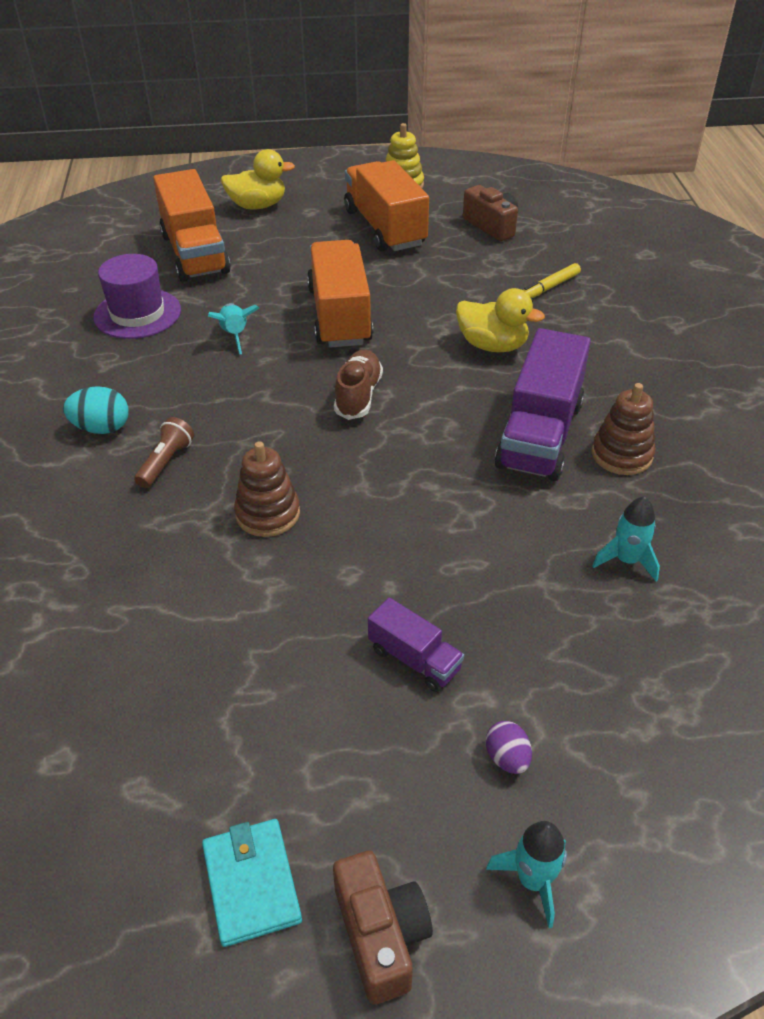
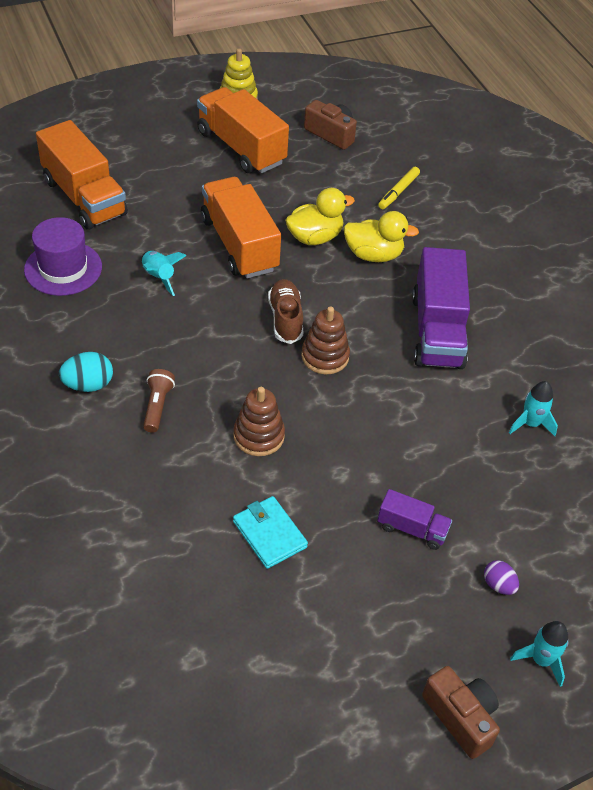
camera: 20 degrees left, 5 degrees up
turquoise wallet [202,819,302,947] -> turquoise wallet moved to [233,496,308,569]
yellow duck [221,149,295,209] -> yellow duck moved to [285,188,355,245]
brown stacking toy [592,383,656,475] -> brown stacking toy moved to [301,306,350,374]

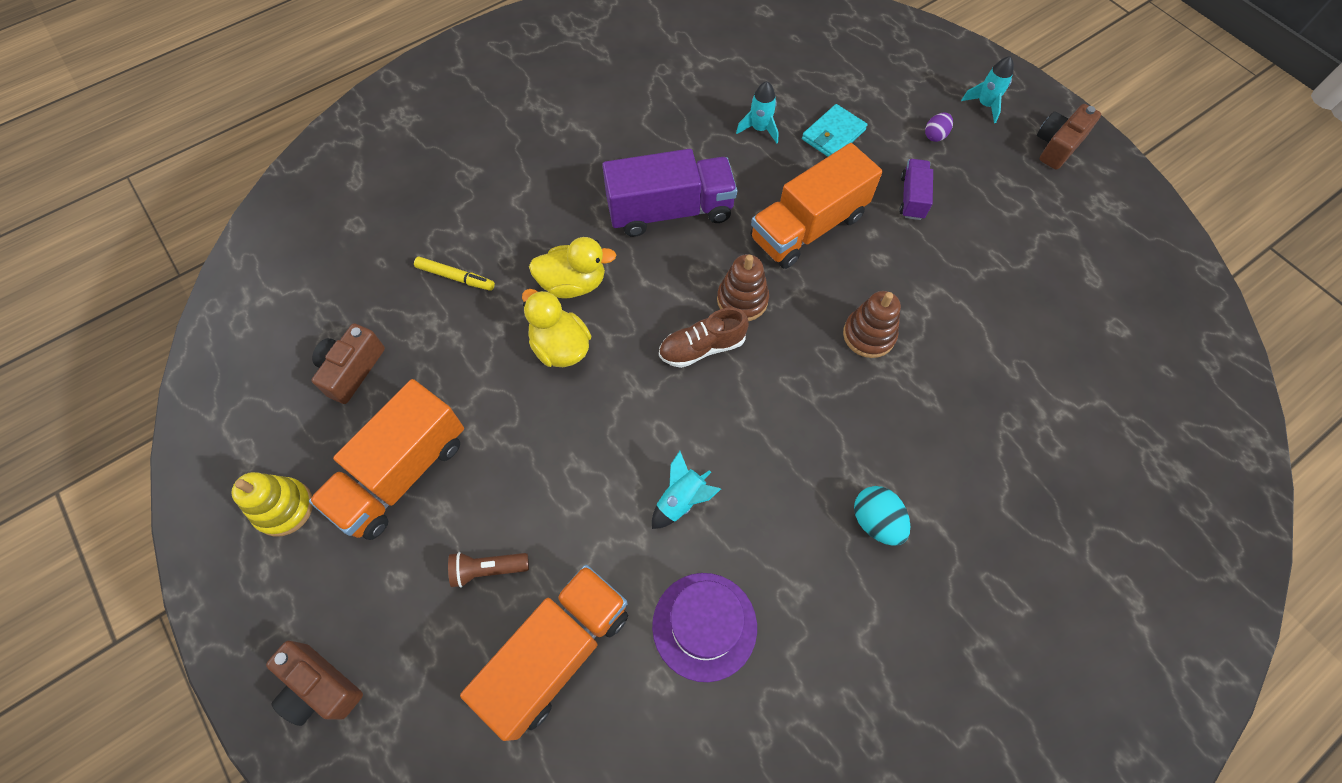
camera: 100 degrees left, 15 degrees up
brown flashlight [143,369,175,433] -> brown flashlight moved to [448,552,529,588]
orange truck [201,177,281,279] -> orange truck moved to [750,143,883,269]
turquoise wallet [233,496,308,569] -> turquoise wallet moved to [802,104,867,157]
yellow duck [343,211,419,262] -> yellow duck turned 90 degrees clockwise [529,237,616,298]
none -> brown camera [266,640,363,726]

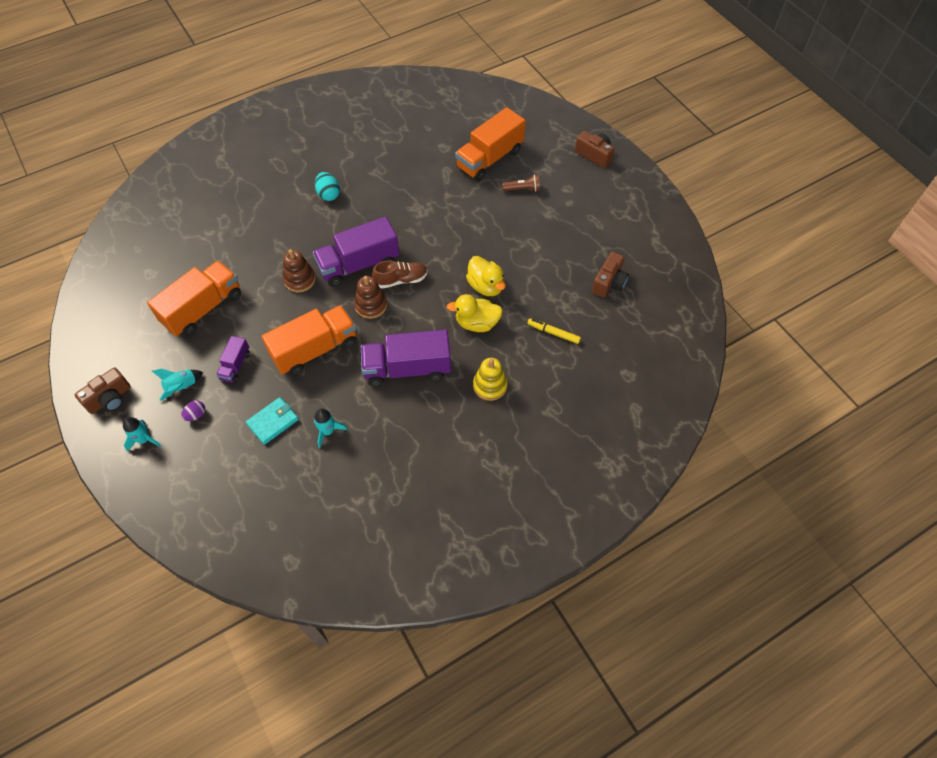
camera: 175 degrees left, 5 degrees down
yellow stacking toy [232,472,313,537] -> yellow stacking toy moved to [473,358,508,401]
orange truck [309,379,464,540] -> orange truck moved to [147,260,241,336]
turquoise rocket [652,451,721,529] -> turquoise rocket moved to [152,369,203,401]
purple hat [652,573,757,682] -> none
none -> purple truck [313,216,399,287]

